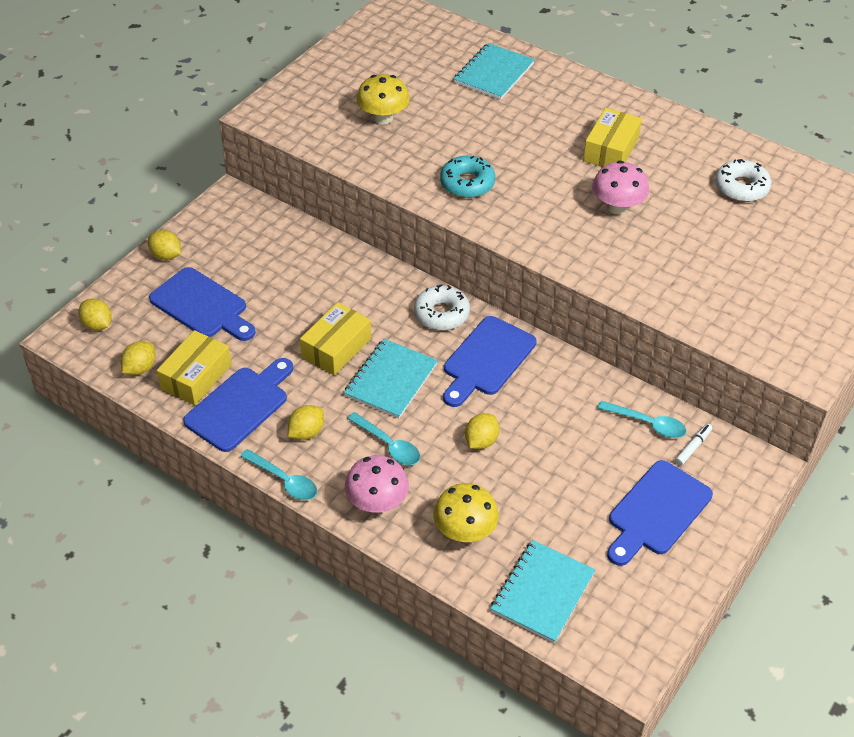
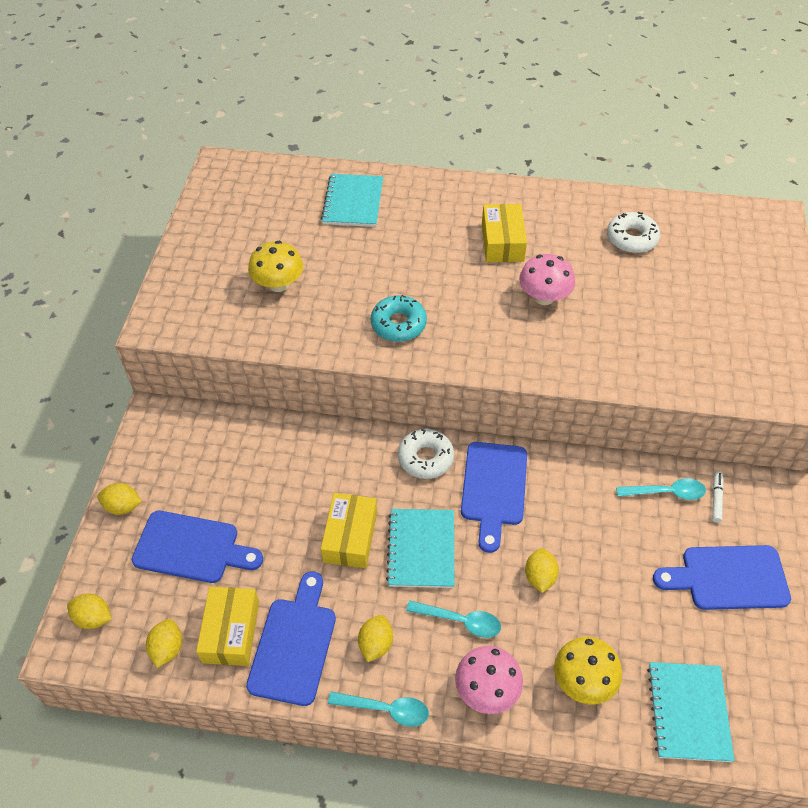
camera: 25 degrees left, 5 degrees up
blue cutting board [607,460,713,566] -> blue cutting board turned 75 degrees clockwise [653,545,791,610]

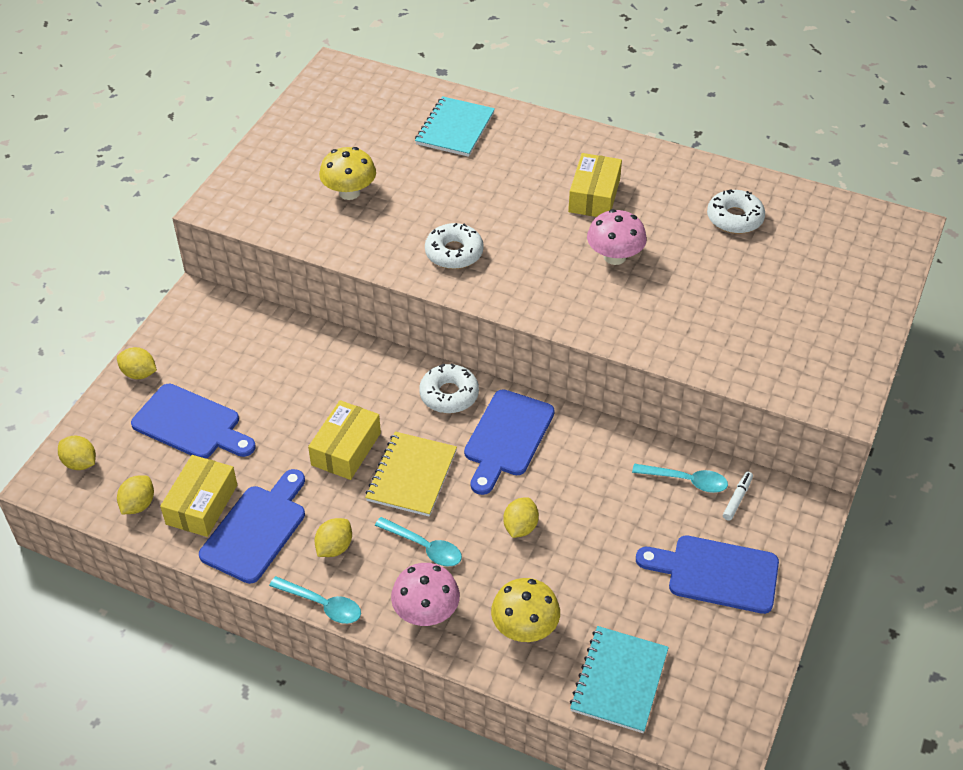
camera: 15 degrees right, 5 degrees down
turquoise donut [371,295,427,342] -> white donut [425,223,484,269]
turquoise notebook [386,509,454,588] -> yellow notebook [365,432,457,517]

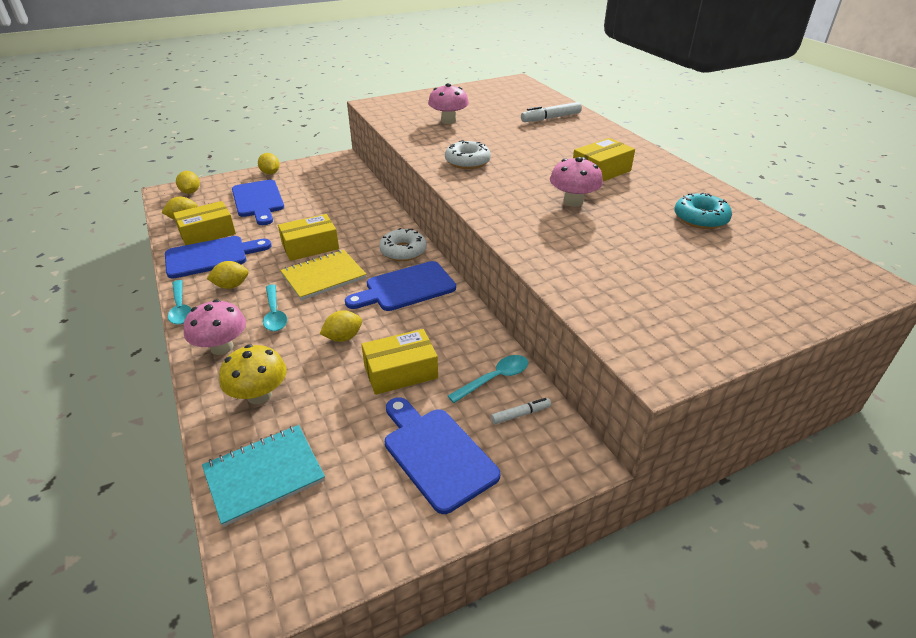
camera: 40 degrees right, 10 degrees down
yellow mushroom [319,147,376,200] -> pink mushroom [428,83,469,124]
turquoise notebook [415,96,495,157] -> white marker [521,102,582,122]
turquoise spoon [632,464,728,493] -> turquoise spoon turned 90 degrees counterclockwise [448,355,528,403]
white donut [707,189,765,234] -> turquoise donut [675,192,732,229]
none -> yellow box [361,329,438,395]

